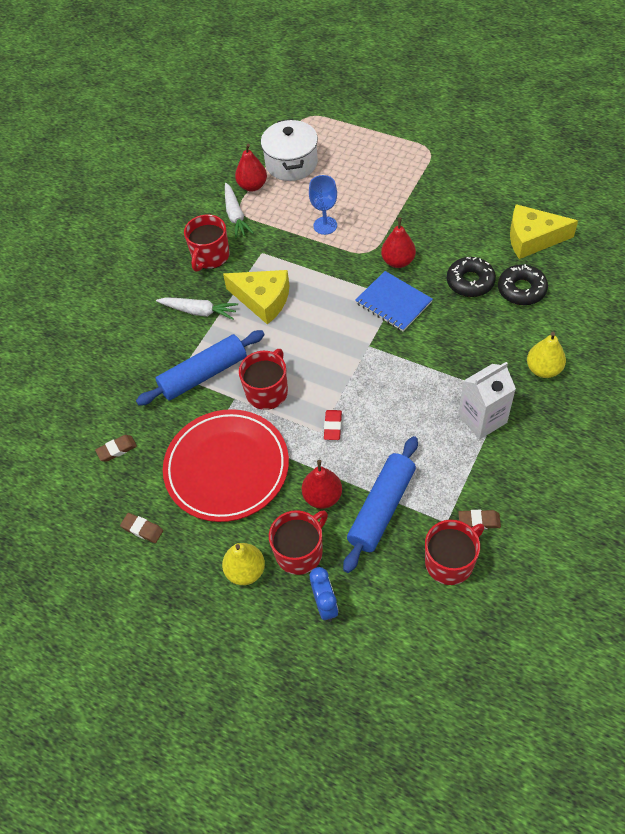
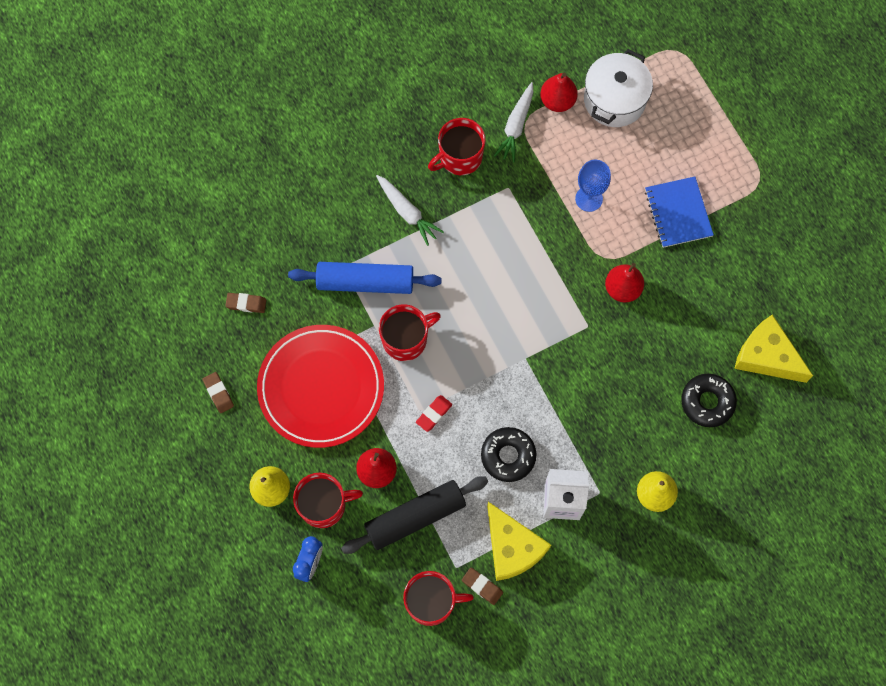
camera: 30 degrees right, 15 degrees up
yellow cheese [223,270,290,325] -> yellow cheese moved to [487,502,551,581]
blue rolling pin [343,436,418,573] -> black rolling pin [341,476,488,554]
blue notebook [355,271,433,331] -> blue notebook moved to [645,177,714,248]
black donut [447,257,496,297] -> black donut moved to [481,427,536,482]

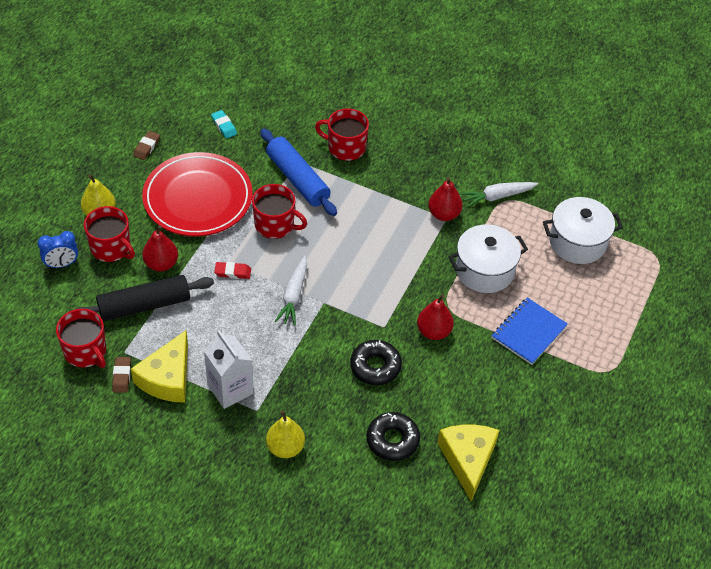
camera: 50 degrees right, 20 degrees down
brown eraser [225,293,266,313] -> turquoise eraser [211,110,237,139]
black rolling pin [341,476,488,554] -> black rolling pin turned 45 degrees counterclockwise [76,275,214,321]
white carrot [376,175,444,246] -> white carrot moved to [275,256,307,326]
red mug [428,118,485,175] -> red mug moved to [315,108,369,161]
black donut [481,427,536,482] -> black donut moved to [350,340,402,385]
red pear [540,73,578,112] -> red pear moved to [428,177,462,221]
blue goblet [575,160,611,212] -> white pot [448,224,528,293]

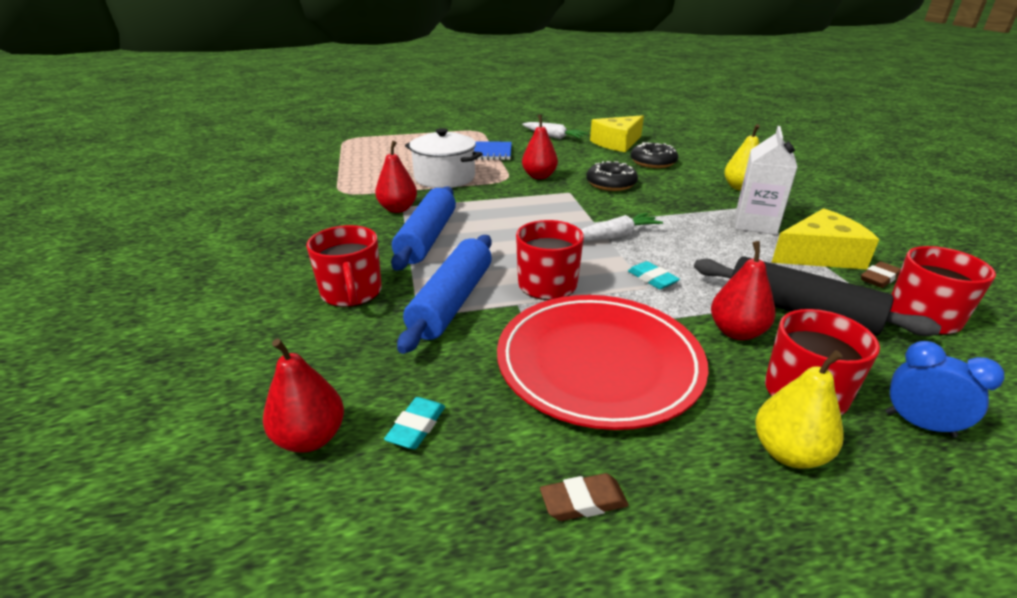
camera: 125 degrees left, 20 degrees down
red eraser [214,262,251,279] -> turquoise eraser [628,261,680,289]
white carrot [460,182,538,208] -> white carrot moved to [522,122,588,139]
white pot [543,197,623,264] -> none
none -> red pear [263,338,344,453]
none -> blue rolling pin [391,186,456,271]

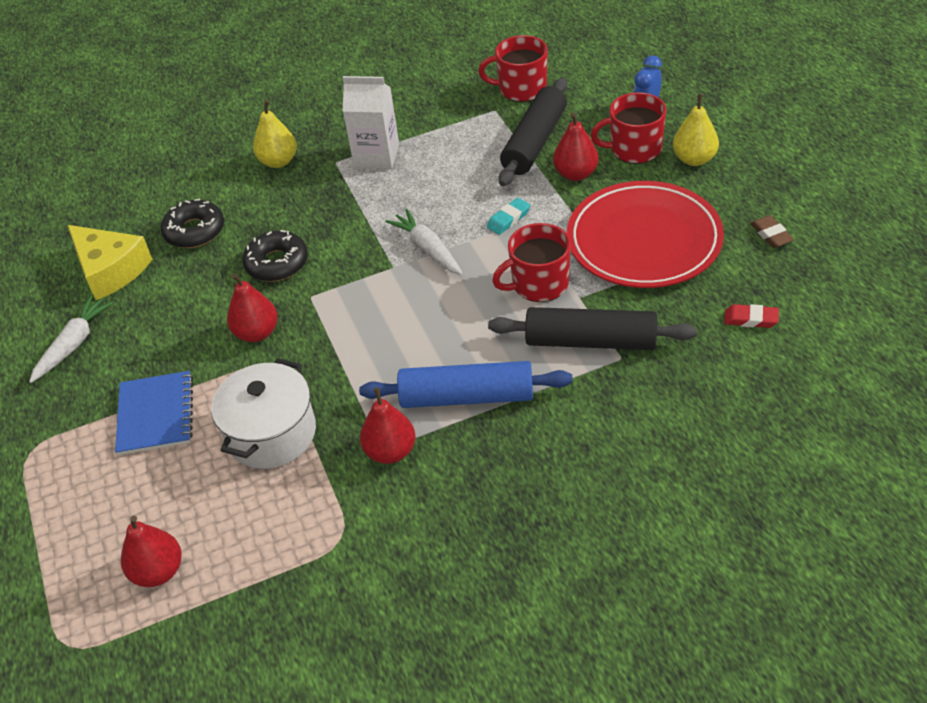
camera: 95 degrees left, 15 degrees up
red pear [263,338,344,453] -> red pear moved to [121,516,182,587]
red mug [306,225,382,307] -> none
turquoise eraser [384,397,445,449] -> red eraser [724,304,779,328]
blue rolling pin [397,235,492,354] -> black rolling pin [488,307,697,350]
yellow cheese [771,208,879,270] -> none
brown eraser [861,261,901,288] -> none

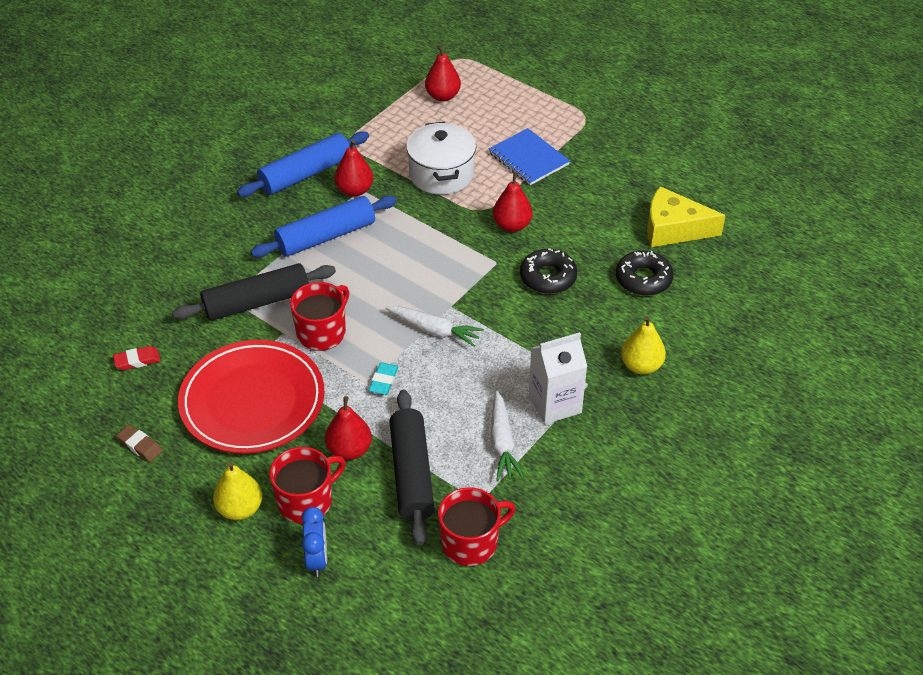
camera: 145 degrees right, 0 degrees up
white carrot [29,295,113,383] -> white carrot moved to [491,391,524,481]
none -> blue rolling pin [237,131,369,197]

